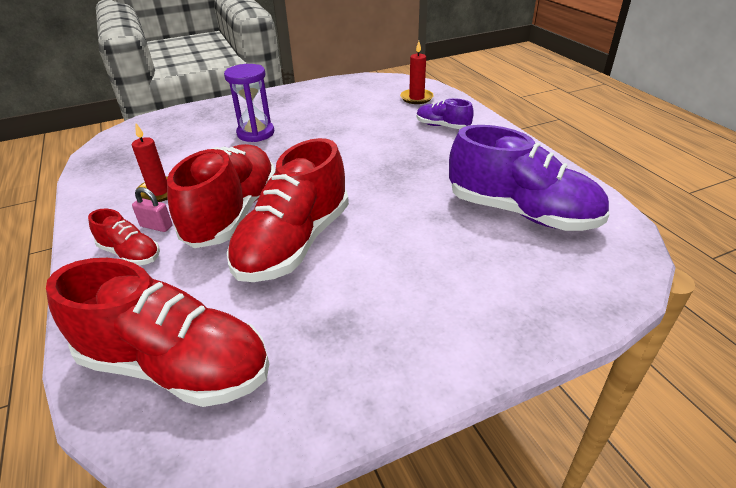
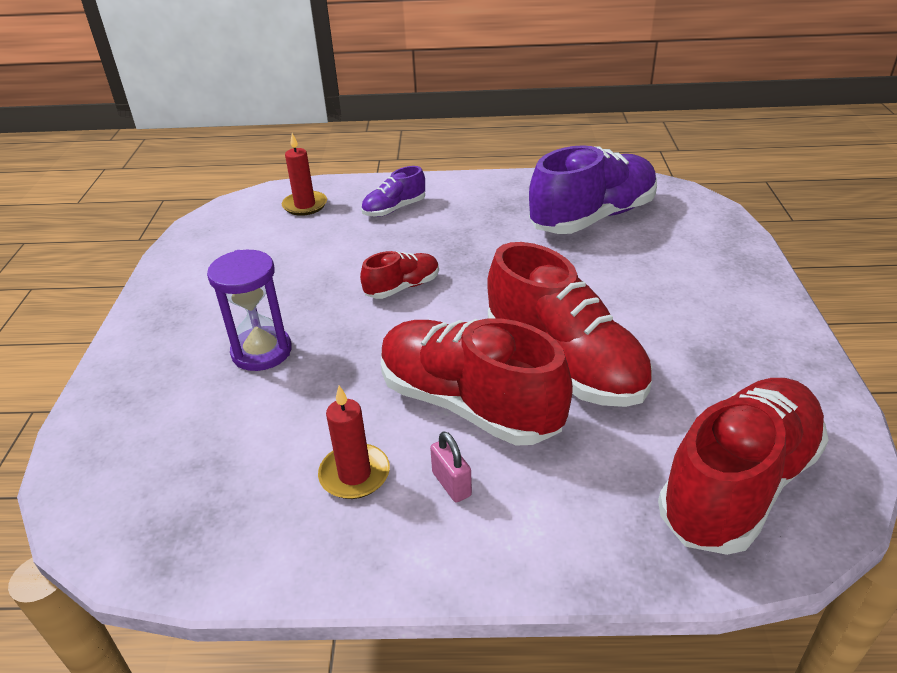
camera: 65 degrees left, 0 degrees up
red shoe [88,209,160,266] -> red shoe moved to [360,251,439,299]
pink padlock [132,187,172,232] -> pink padlock turned 75 degrees counterclockwise [430,431,472,502]

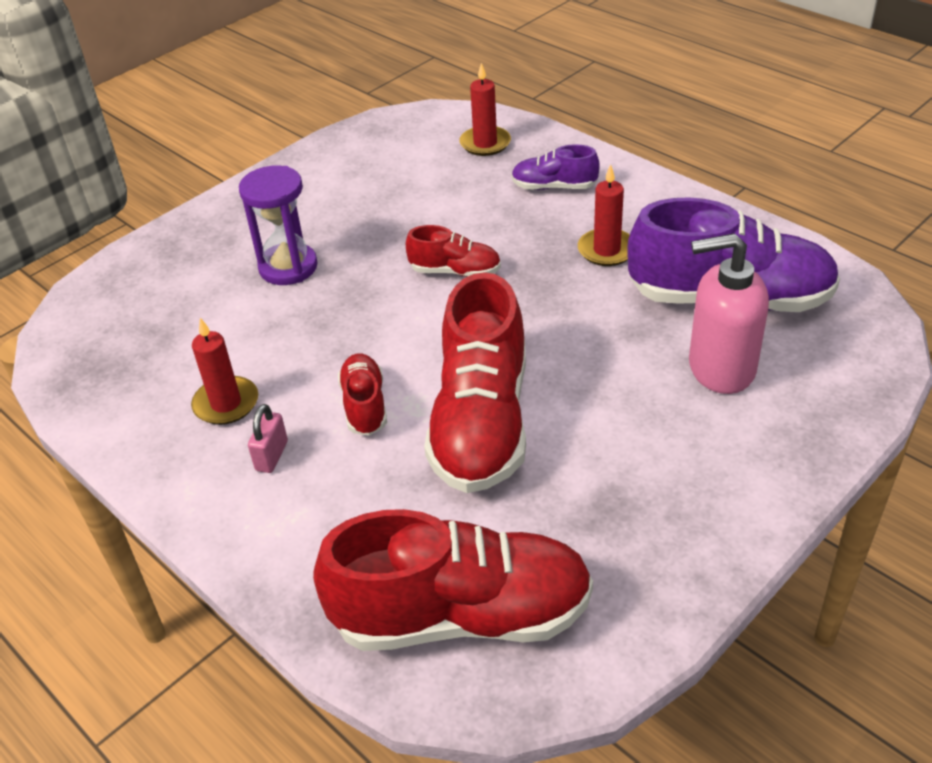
camera: 45 degrees right, 5 degrees up
red shoe [381,318,573,445] -> red shoe [338,353,387,436], size x0.49
none -> red candle [578,164,630,266]
none -> pink soap dispenser [689,233,769,394]

